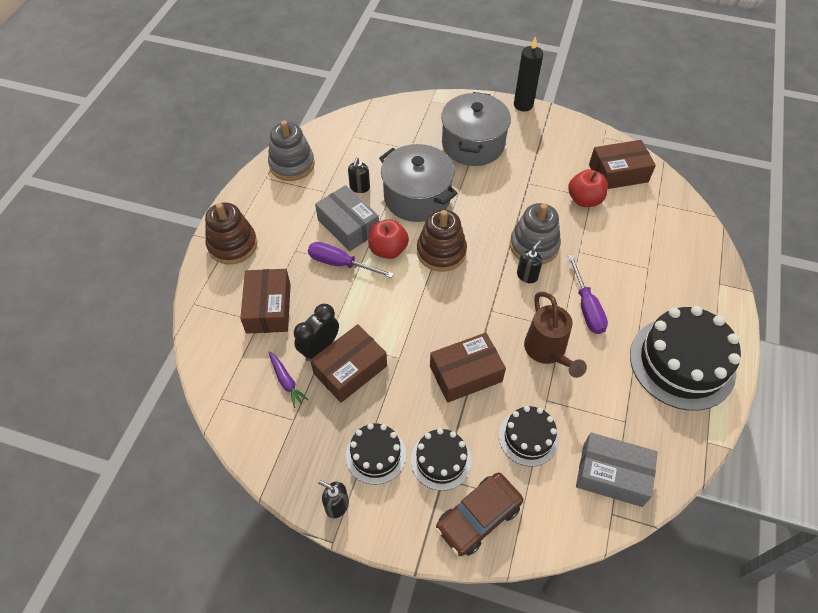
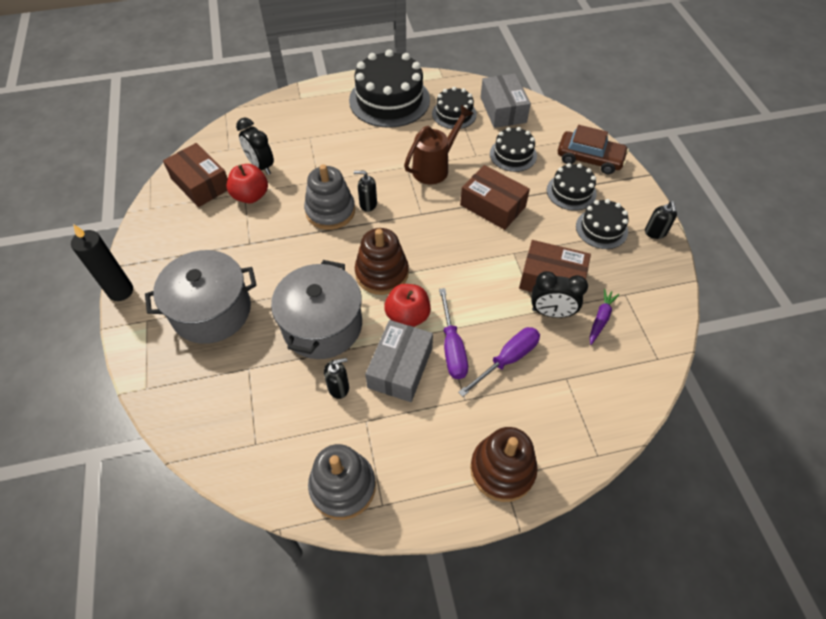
camera: 120 degrees left, 0 degrees up
brown box [240,269,291,334] -> none
purple screwdriver [568,255,608,334] -> purple screwdriver moved to [458,327,540,397]
none -> black clock [236,118,274,175]
none -> black cake [432,87,477,129]

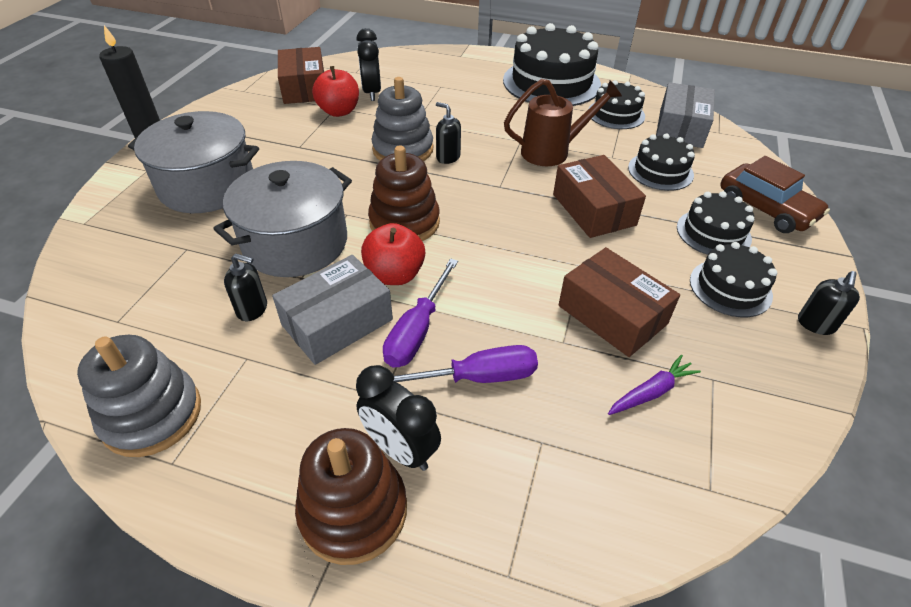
camera: 30 degrees right, 10 degrees down
black clock [531,271,588,318] -> black clock moved to [356,365,441,471]

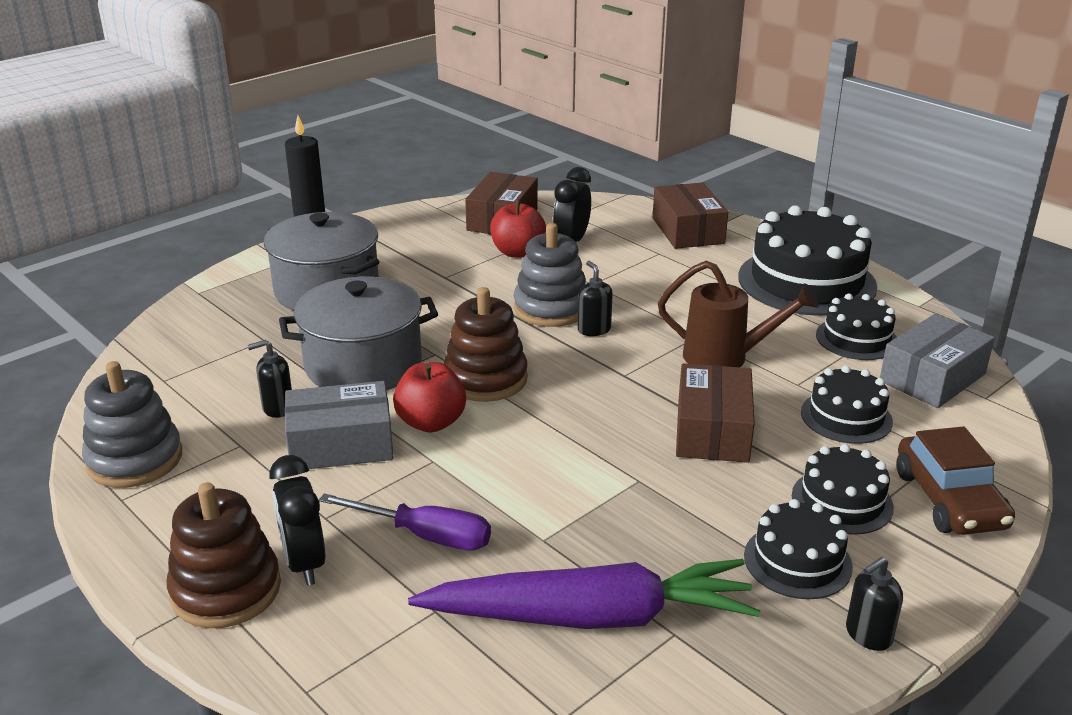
camera: 30 degrees right, 15 degrees down
black soap dispenser [224,253,267,321] -> black soap dispenser turned 120 degrees clockwise [248,340,292,418]
purple screwdriver [383,258,458,368] -> none
brown box [558,247,680,357] -> brown box moved to [653,182,728,249]
purple carrot [608,355,701,415] -> purple carrot [408,559,760,629], size x2.47

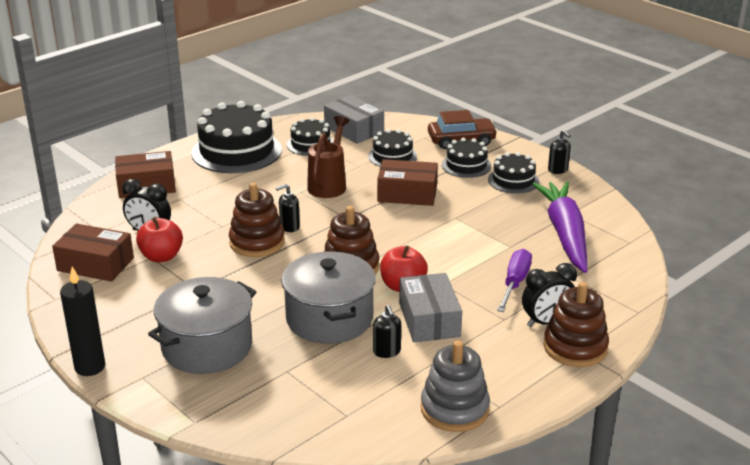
camera: 90 degrees left, 0 degrees up
grey stacking toy [513,223,586,327] -> brown stacking toy [229,183,285,257]

